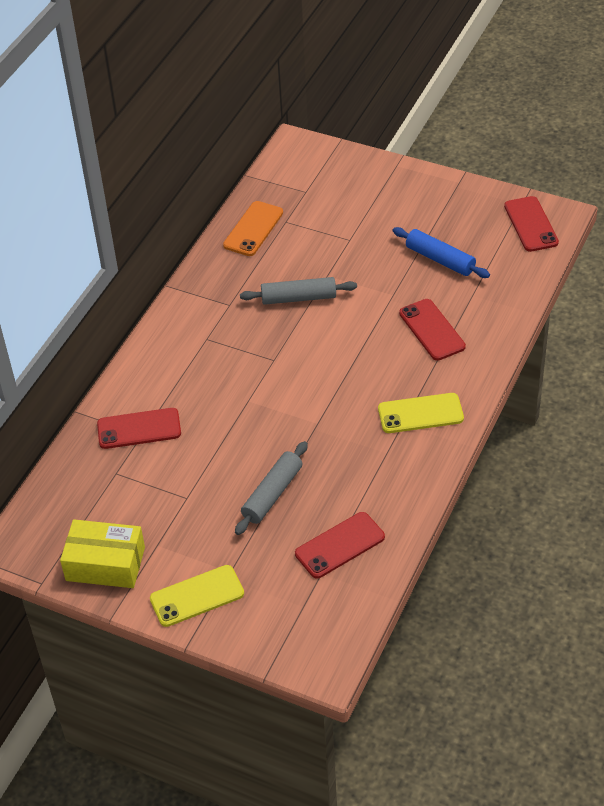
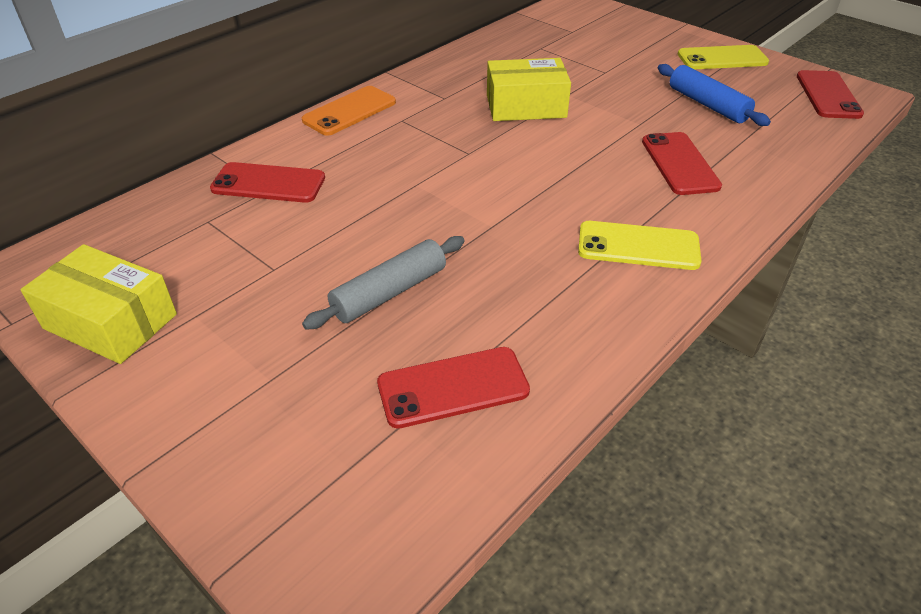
camera: 15 degrees right, 5 degrees down
yellow phone [150,565,244,627] -> yellow phone moved to [678,45,769,69]
orange phone [223,201,283,256] -> orange phone moved to [302,86,396,136]
grey rolling pin [240,277,357,305] -> yellow box [487,58,571,121]

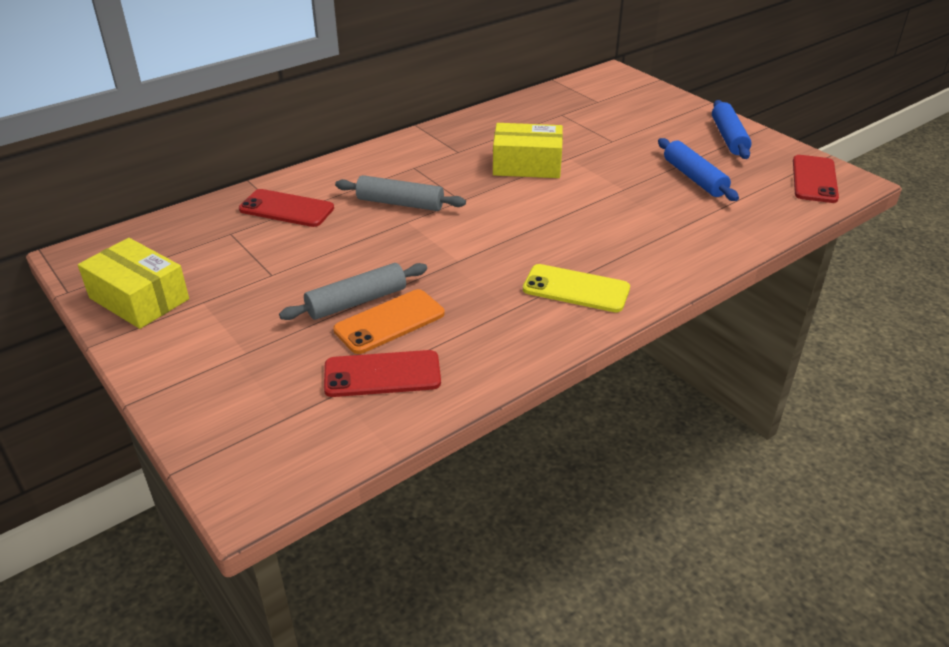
camera: 10 degrees right, 5 degrees down
orange phone [302,86,396,136] -> orange phone moved to [333,289,445,354]
red phone [642,132,722,195] -> none
yellow phone [678,45,769,69] -> blue rolling pin [712,100,752,159]
none -> grey rolling pin [335,175,466,211]

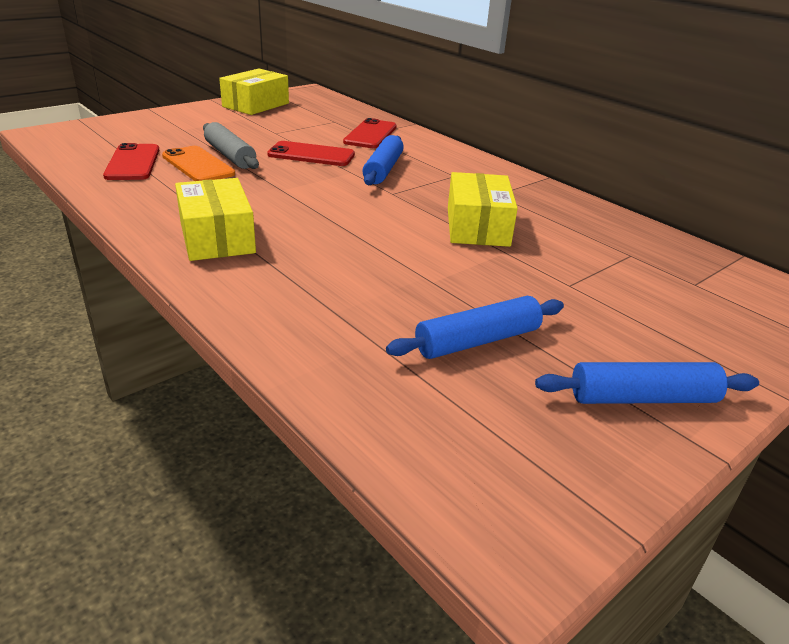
camera: 85 degrees right, 5 degrees down
grey rolling pin [335,175,466,211] -> blue rolling pin [363,135,404,185]
yellow phone [523,264,630,312] -> yellow box [175,178,256,261]
red phone [793,155,839,203] -> red phone moved to [267,141,355,166]

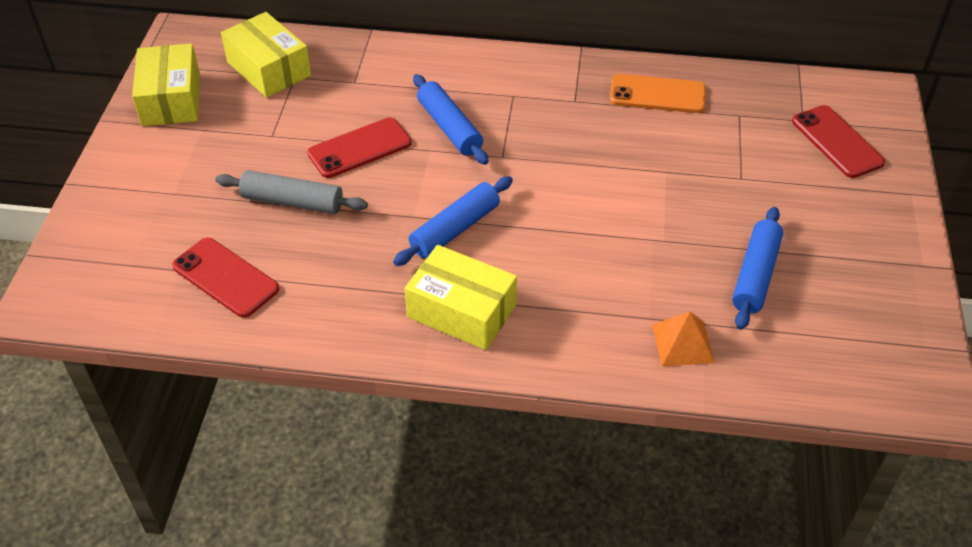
camera: 40 degrees left, 15 degrees up
orange phone [162,146,235,181] -> orange phone moved to [610,74,706,113]
red phone [343,118,397,148] -> red phone moved to [792,105,885,178]
yellow box [448,172,518,247] -> yellow box moved to [221,12,311,98]
blue rolling pin [535,362,759,404] -> blue rolling pin moved to [393,176,513,266]
none -> orange pyramid [652,312,715,367]

